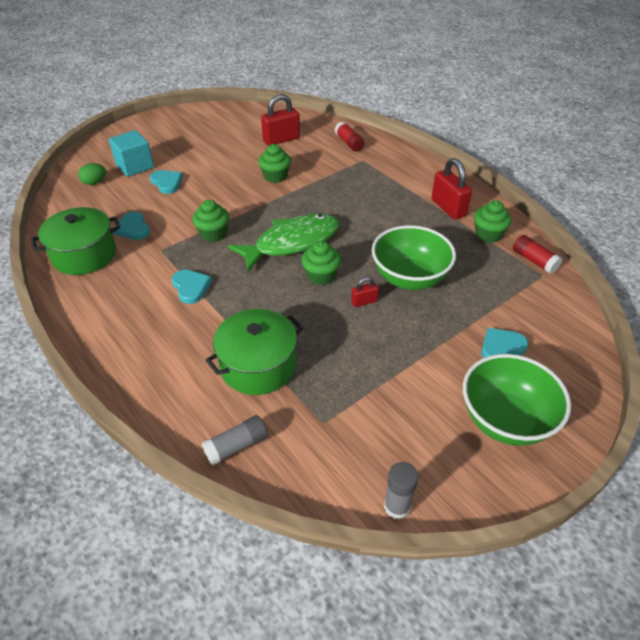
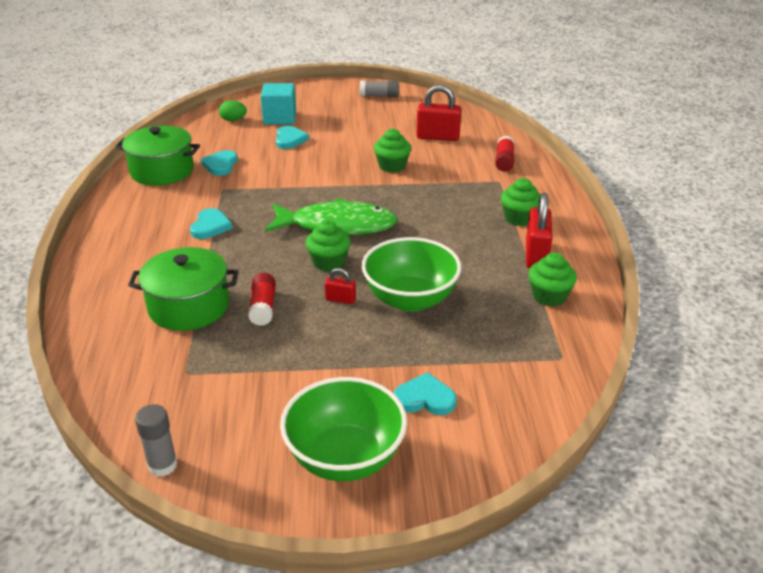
camera: 35 degrees right, 10 degrees down
green cupcake [192,200,229,242] -> green cupcake moved to [501,178,541,226]
grey glue stick [202,415,268,466] -> grey glue stick moved to [360,81,399,97]
red glue stick [513,235,563,274] -> red glue stick moved to [248,273,276,326]

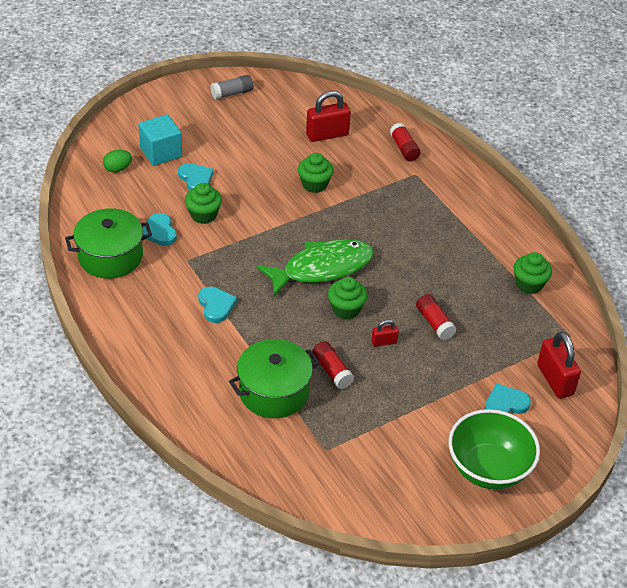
camera: 30 degrees left, 10 degrees up
grey glue stick [135,404,178,477] -> none
green bowl [361,237,461,312] -> red glue stick [416,294,457,340]
green cupcake [501,178,541,226] -> green cupcake moved to [185,183,222,224]
red padlock [526,193,553,268] -> red padlock moved to [537,332,581,399]

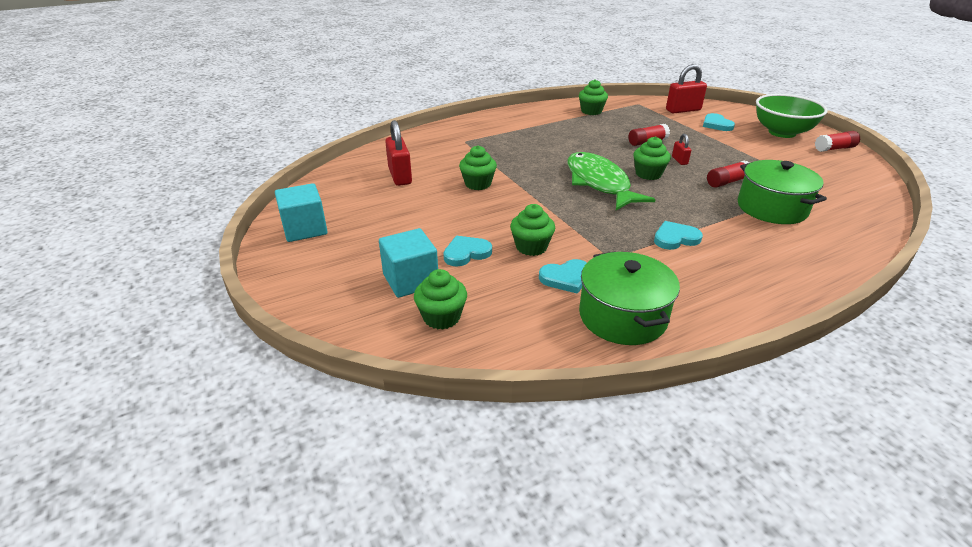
camera: 85 degrees left, 10 degrees down
green egg [103,150,132,172] -> green cupcake [414,269,467,330]
grey glue stick [210,75,253,100] -> turquoise cube [275,183,328,242]
red glue stick [390,123,421,162] -> red glue stick moved to [815,131,860,152]

